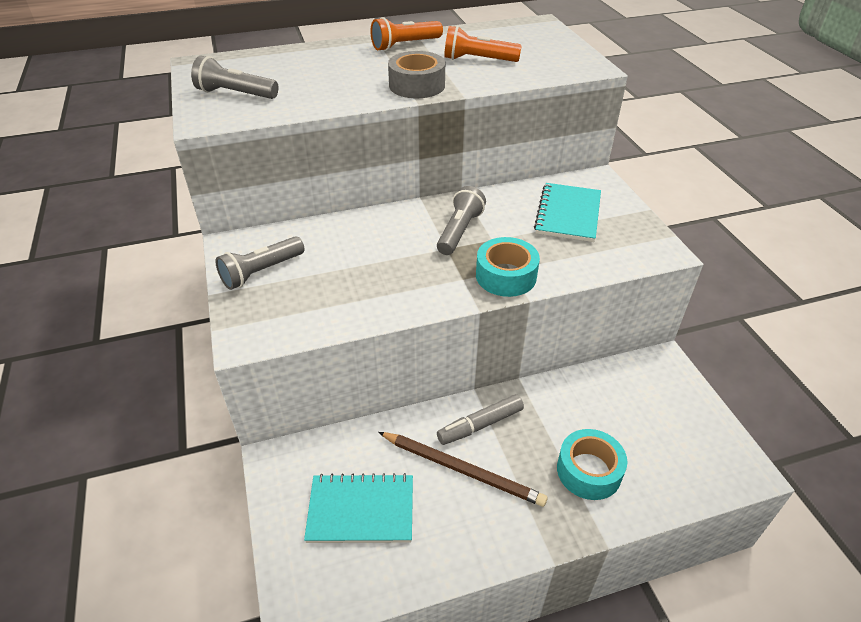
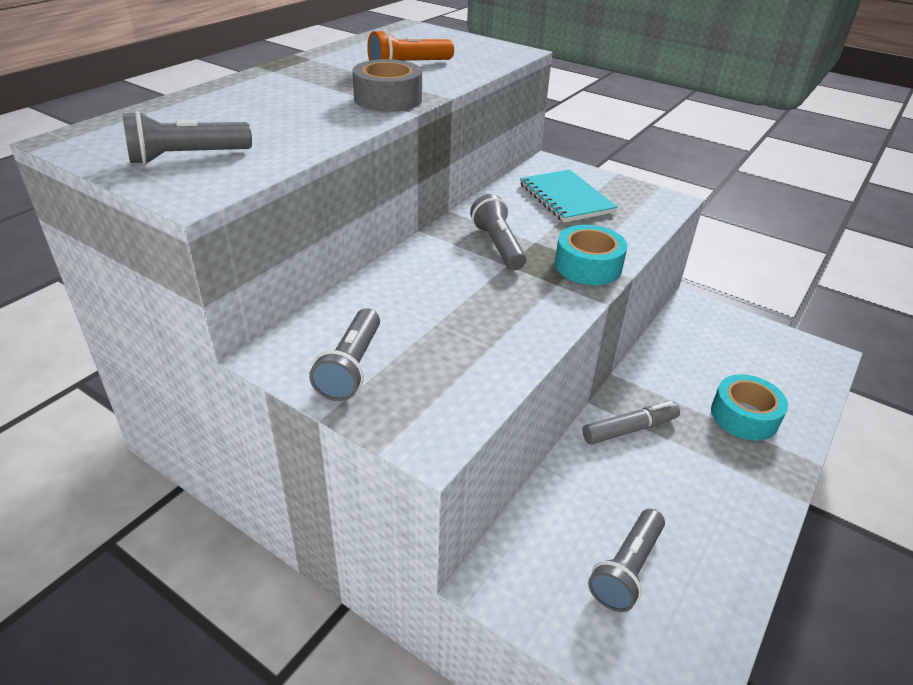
camera: 40 degrees left, 5 degrees down
turquoise notebook [304,473,413,543] -> grey flashlight [588,509,665,612]
orange flashlight [371,17,443,51] -> none
brown pencil [378,432,548,507] -> none
grey marker [437,394,524,445] -> grey marker turned 135 degrees counterclockwise [582,401,680,445]

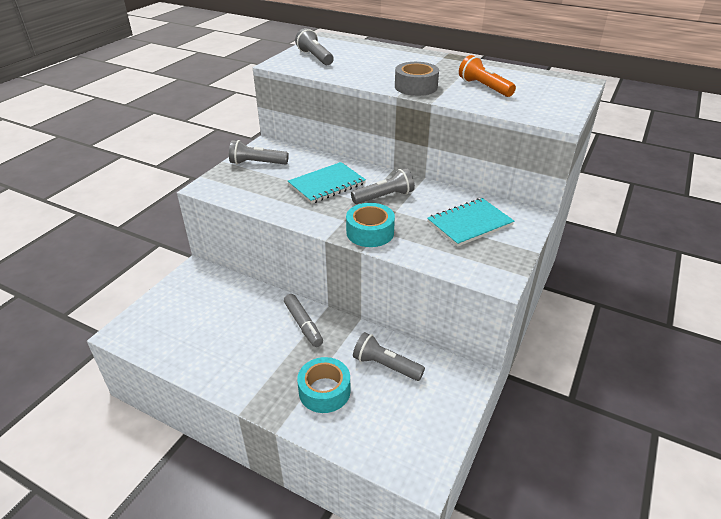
camera: 85 degrees right, 0 degrees up
grey flashlight [588,509,665,612] -> grey flashlight moved to [353,332,425,381]
none -> turquoise notebook [288,162,366,204]

